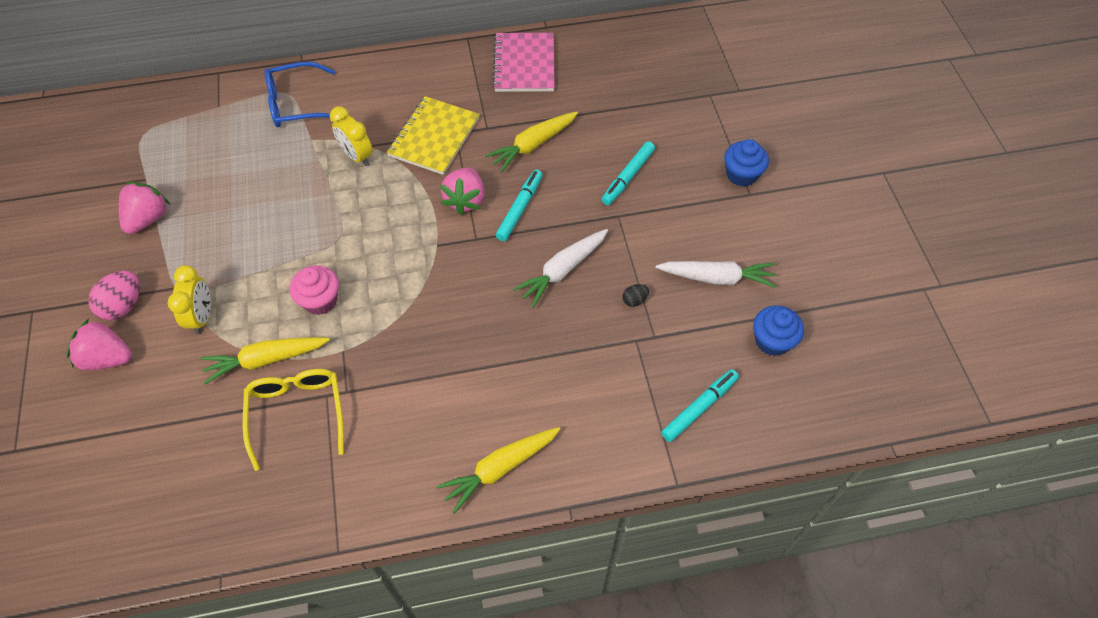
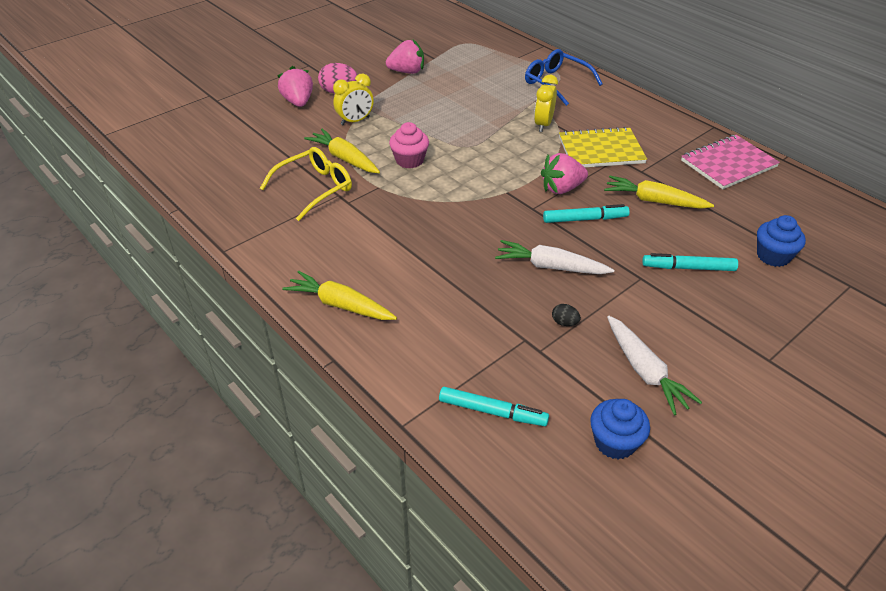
camera: 60 degrees right, 15 degrees down
blue cupcake [724,139,769,187] -> blue cupcake moved to [757,215,806,267]

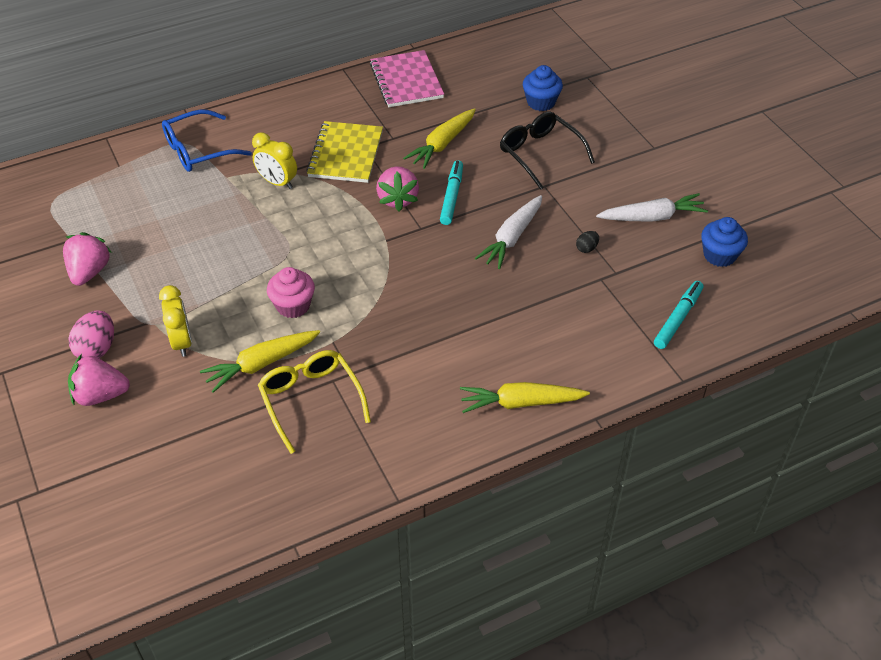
camera: 75 degrees left, 5 degrees up
yellow carrot [282,271,397,320] -> yellow carrot turned 45 degrees clockwise [460,382,590,413]
turquoise marker [642,253,738,271] -> black glasses [500,112,595,190]

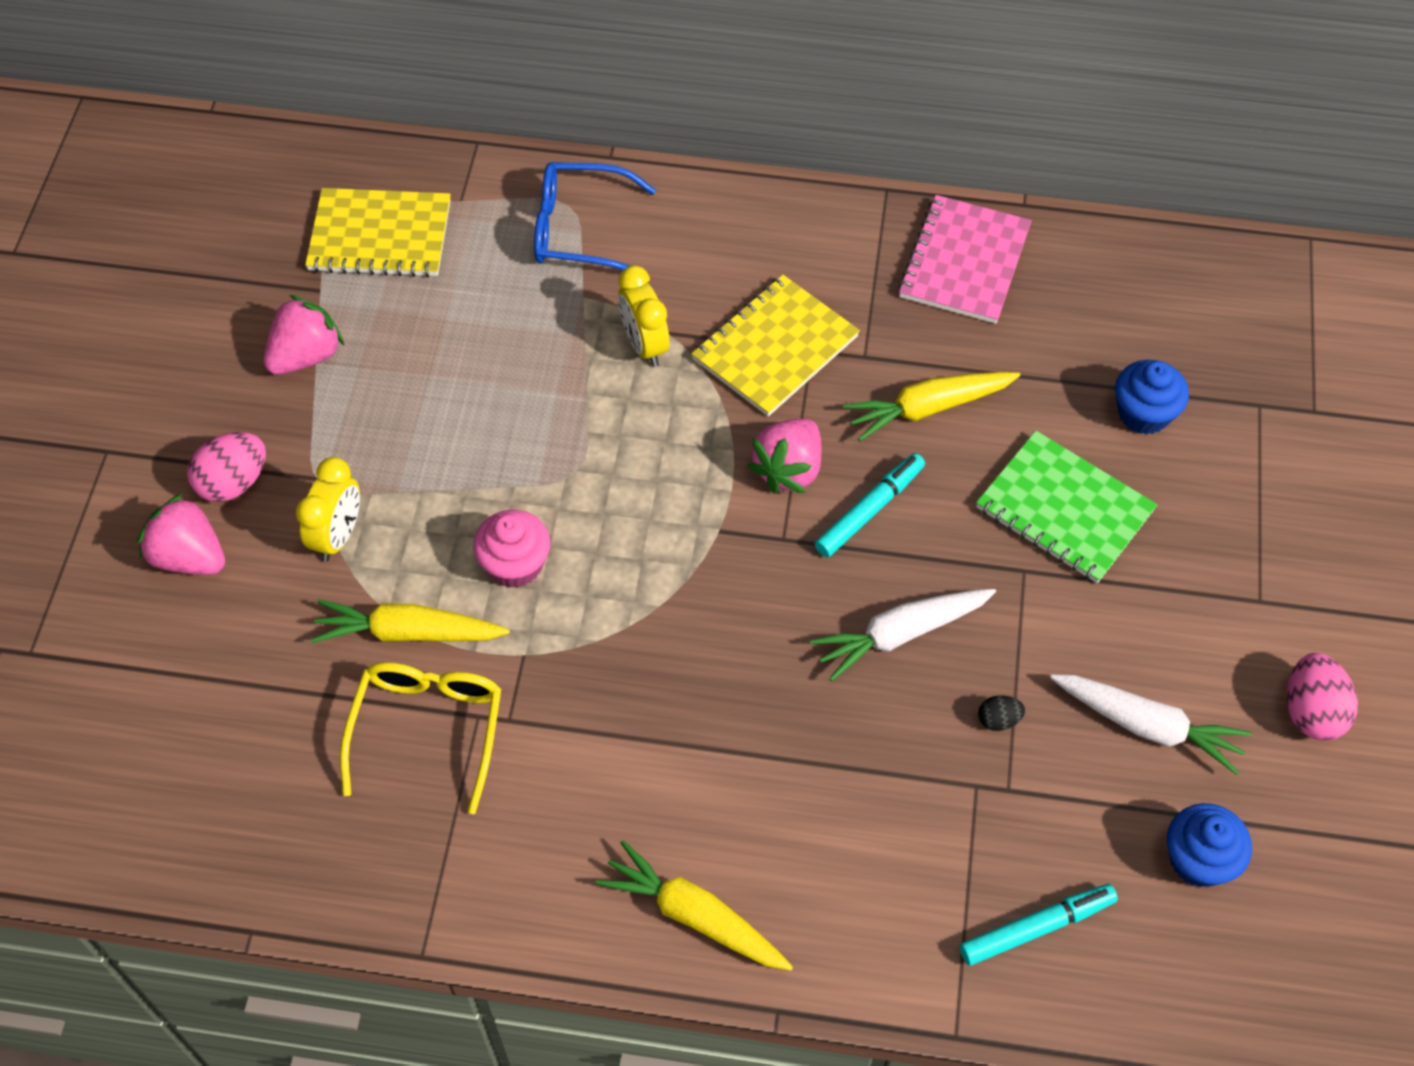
camera: 35 degrees right, 10 degrees up
black glasses [500,112,595,190] -> green notebook [976,431,1158,583]
none -> yellow notebook [305,188,451,277]
none -> pink egg [1287,653,1358,741]

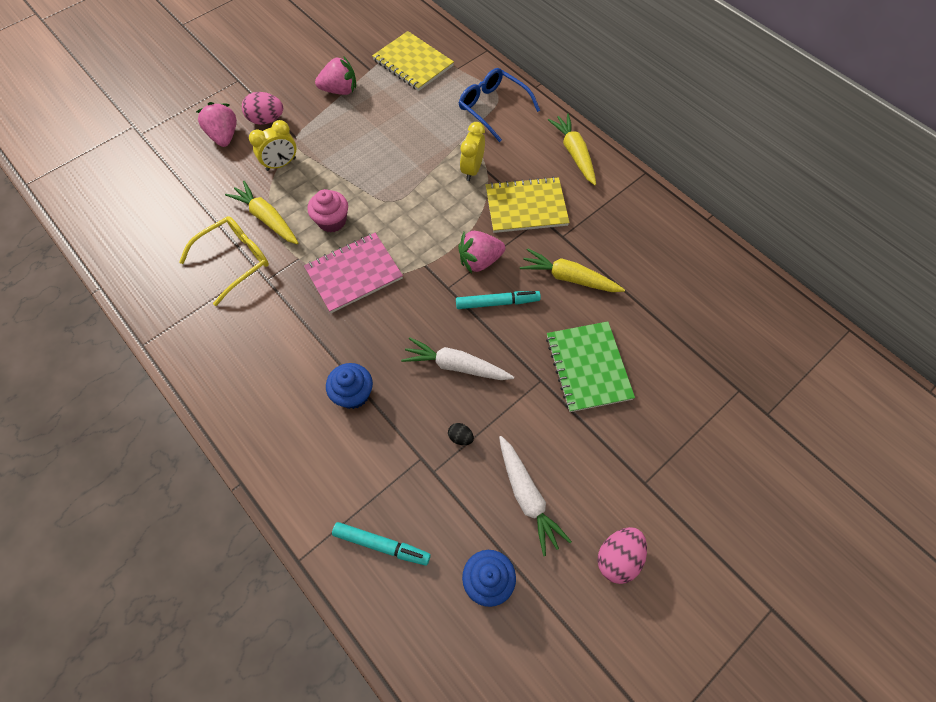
camera: 40 degrees right, 5 degrees up
yellow carrot [596,840,793,971] -> yellow carrot moved to [548,113,596,185]
pink notebook [898,195,1032,324] -> pink notebook moved to [304,233,403,313]
blue cupcake [1115,360,1189,435] -> blue cupcake moved to [326,363,373,409]

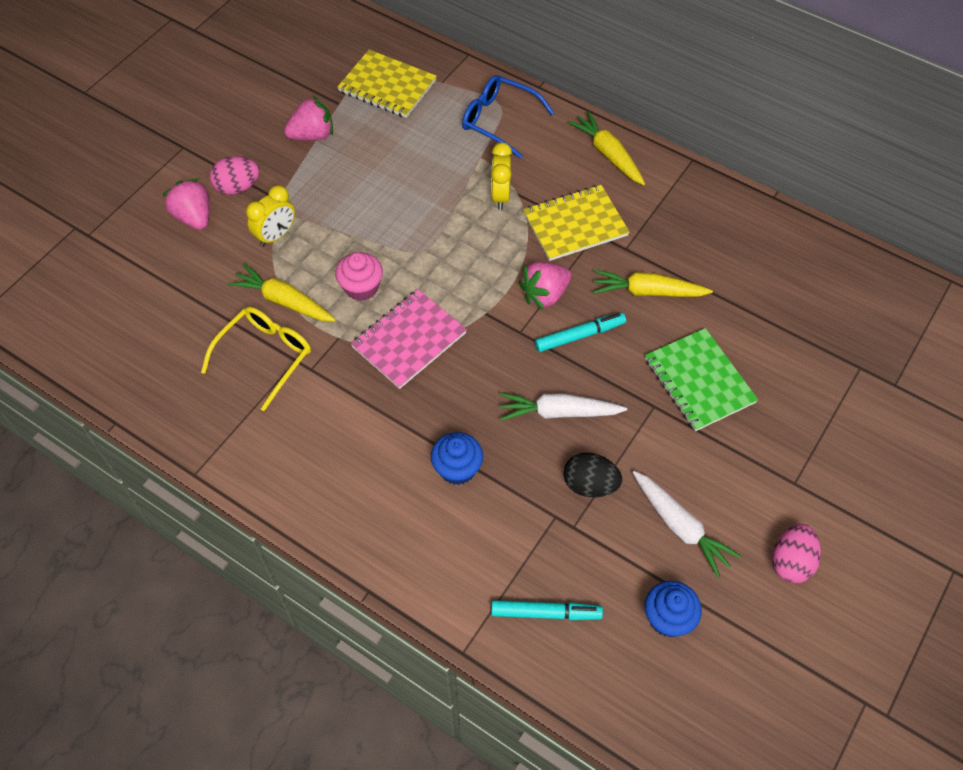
camera: 15 degrees left, 5 degrees down
black egg [448,423,474,445] -> black egg [563,453,622,497], size x1.91

